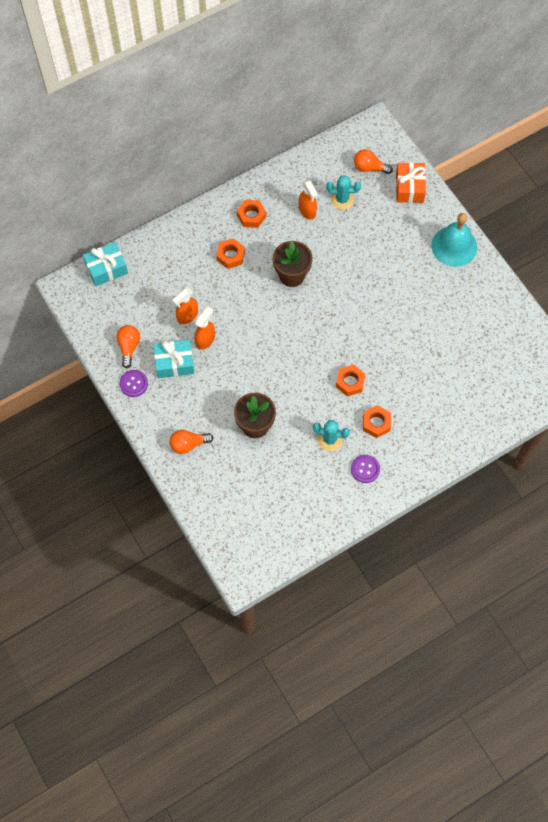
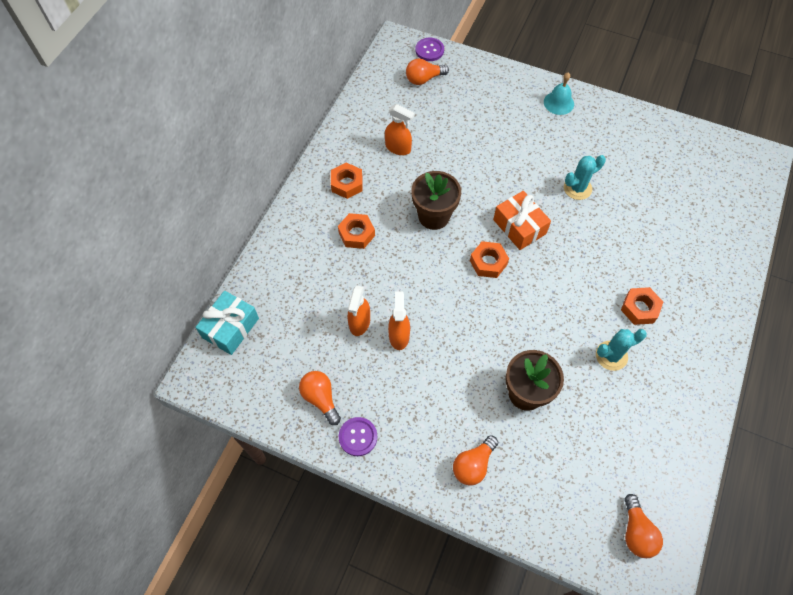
camera: 35 degrees left, 5 degrees down
turquoise gift [153,340,194,378] -> none
turquoise cactus [326,175,361,209] -> turquoise cactus moved to [564,155,606,200]
orange nut [336,365,366,396] -> orange nut moved to [470,241,509,278]
purple button [351,455,380,483] -> purple button moved to [415,38,444,61]
orange gift [396,162,426,203] -> orange gift moved to [493,191,551,250]
turquoise bell [431,213,477,267] -> turquoise bell [544,73,574,115], size x0.59
none -> orange light bulb [624,494,663,558]

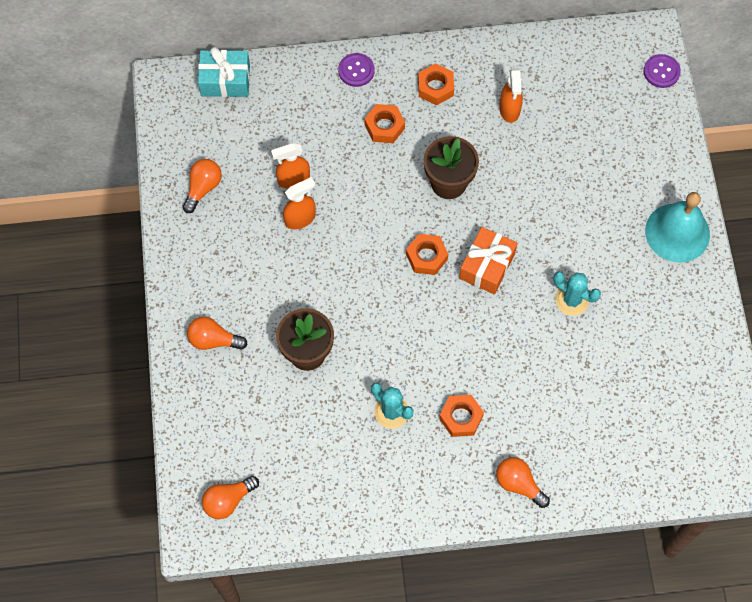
camera: 60 degrees right, 5 degrees up
purple button [339,417,377,456] -> purple button moved to [338,53,374,87]
orange light bulb [406,58,449,85] -> orange light bulb moved to [496,457,550,508]
turquoise bell [544,73,574,115] -> turquoise bell [645,192,710,262], size x1.69

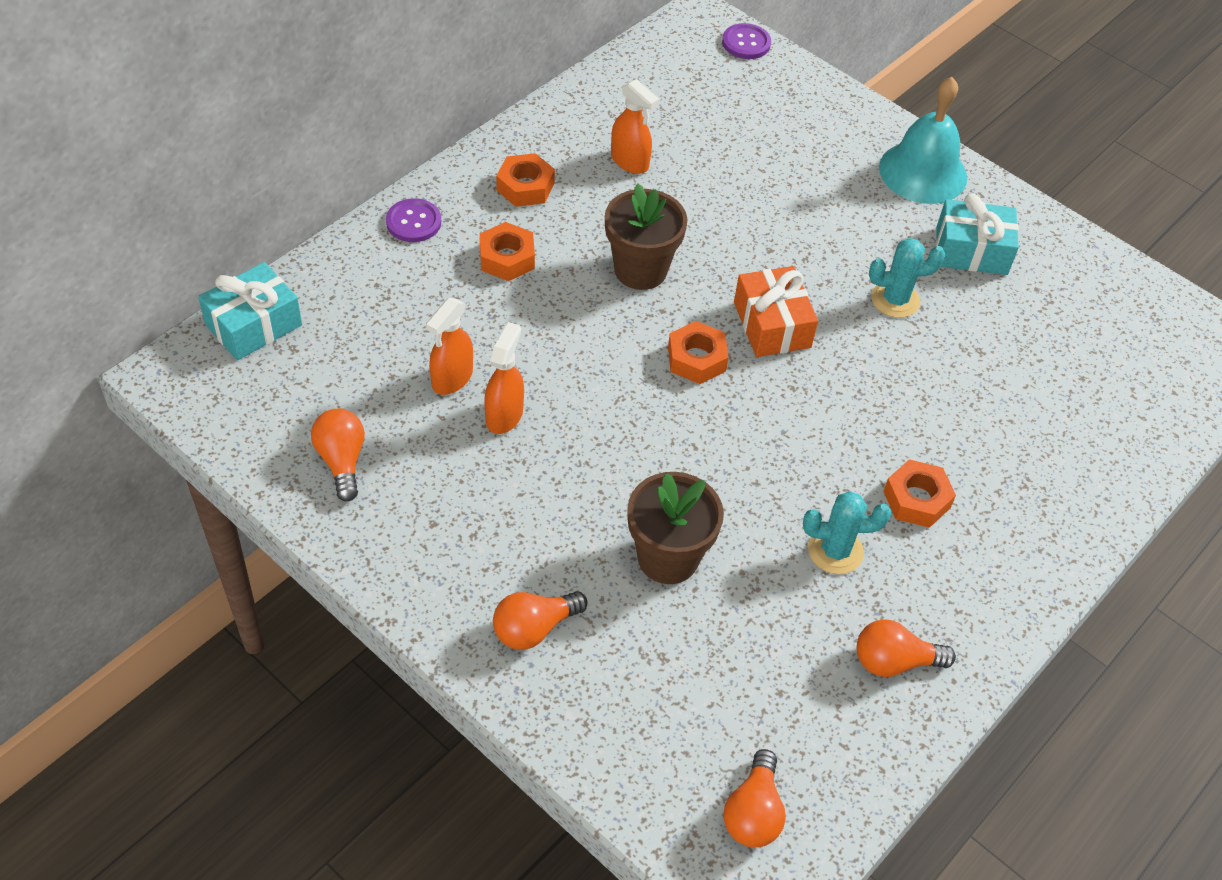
camera: 45 degrees left, 15 degrees down
orange light bulb [496,457,550,508] -> orange light bulb moved to [857,619,956,677]
none -> turquoise gift [936,193,1019,275]

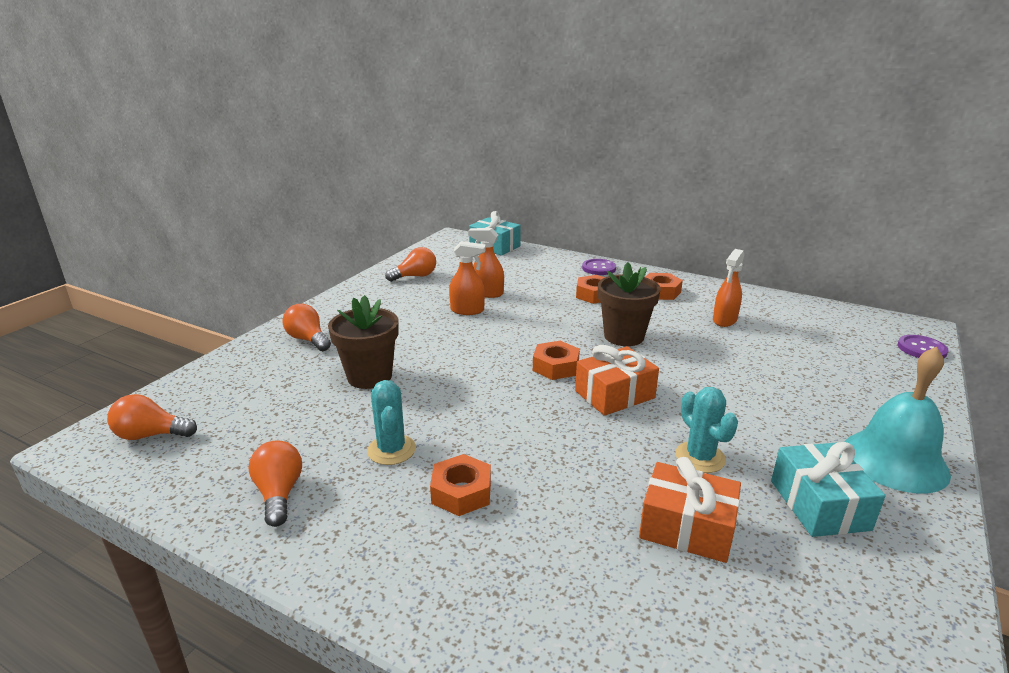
camera: 80 degrees right, 25 degrees down
none -> orange gift [639,457,741,563]

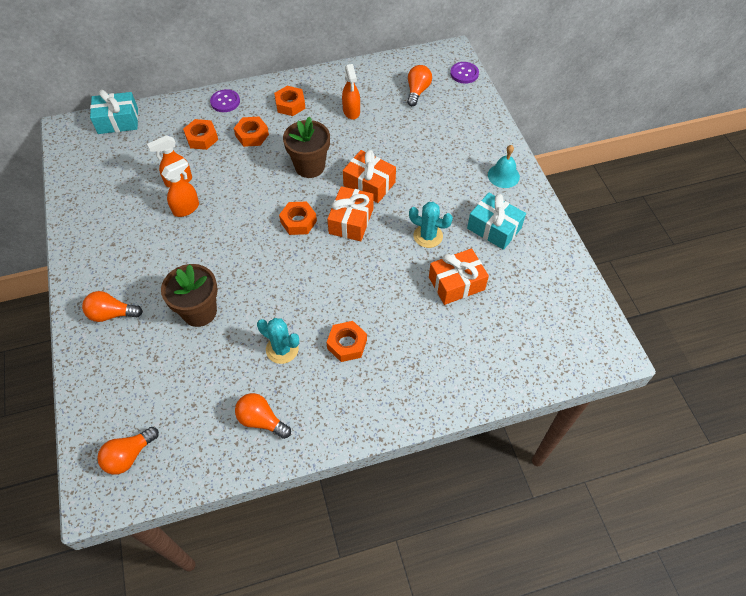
camera: 45 degrees left, 30 degrees up
orange light bulb [385,247,436,282] -> orange light bulb moved to [407,65,432,106]
turquoise bell [845,346,951,494] -> turquoise bell [488,145,520,188], size x0.59
none -> orange nut [183,119,218,150]
none -> orange gift [343,150,396,203]

